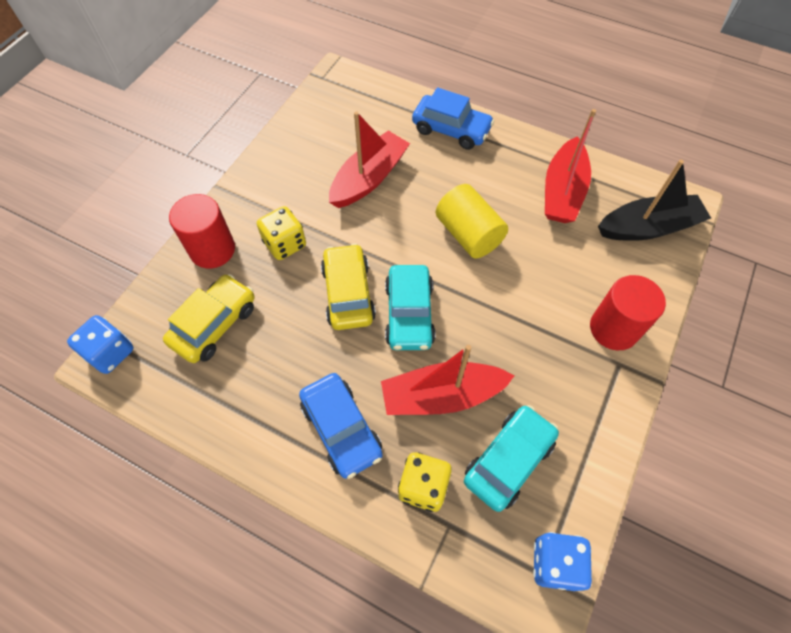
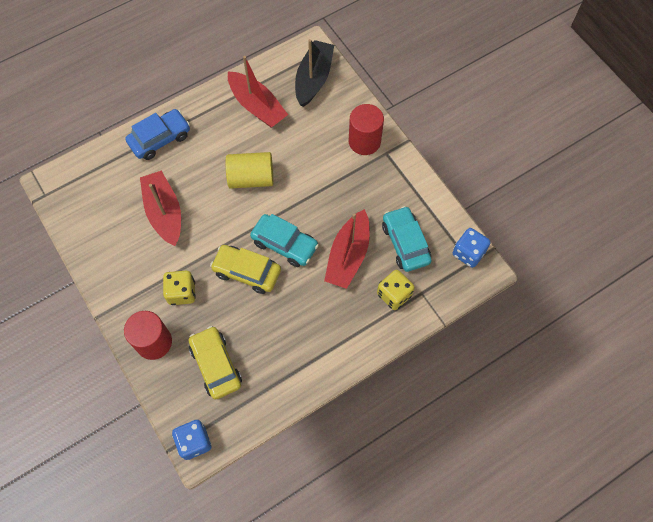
camera: 60 degrees left, 5 degrees up
blue car [299,373,383,479] -> none

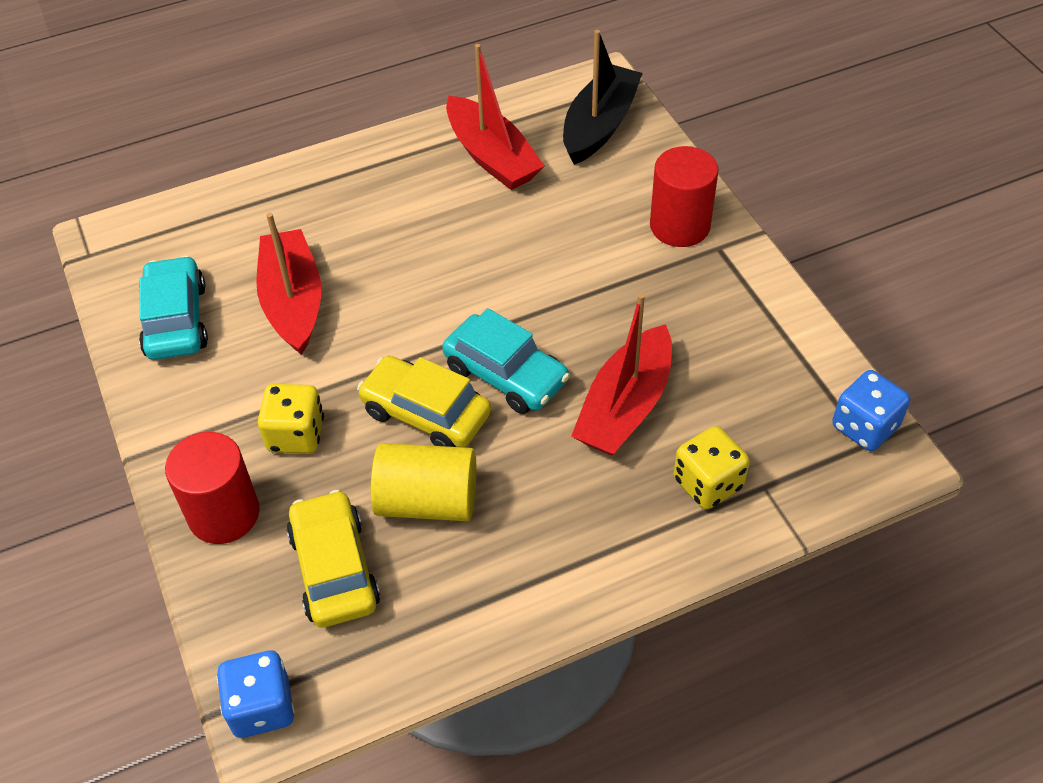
camera: 10 degrees right, 15 degrees down
blue car [125,109,190,160] -> none
yellow cylinder [225,152,273,189] -> yellow cylinder moved to [371,443,476,521]
turquoise car [382,206,432,272] -> turquoise car moved to [139,255,208,360]

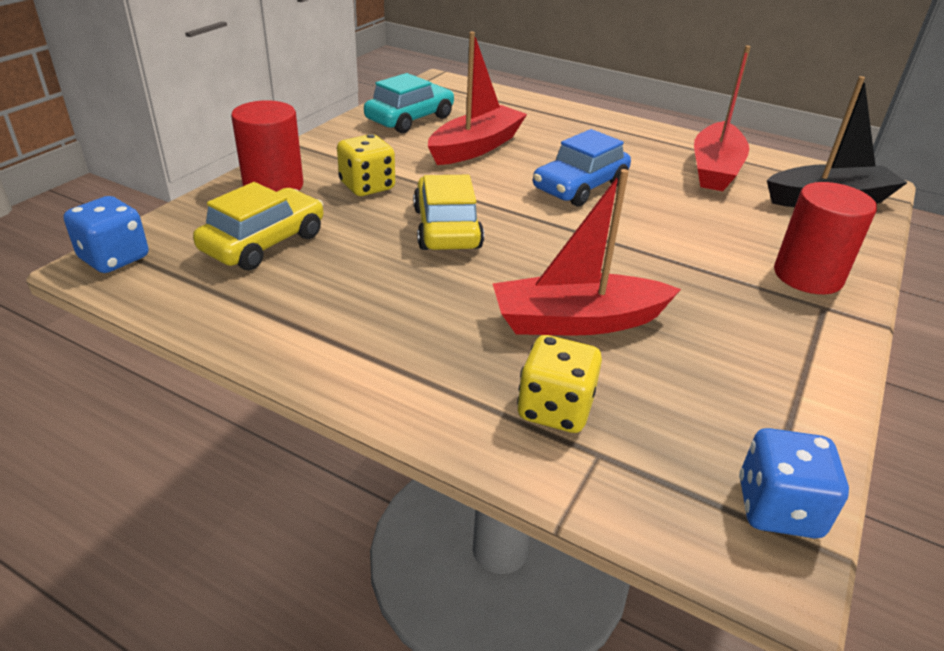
camera: 50 degrees right, 15 degrees down
yellow cylinder [371,443,476,521] -> none
turquoise car [442,308,570,414] -> none
none -> blue car [533,129,631,206]

